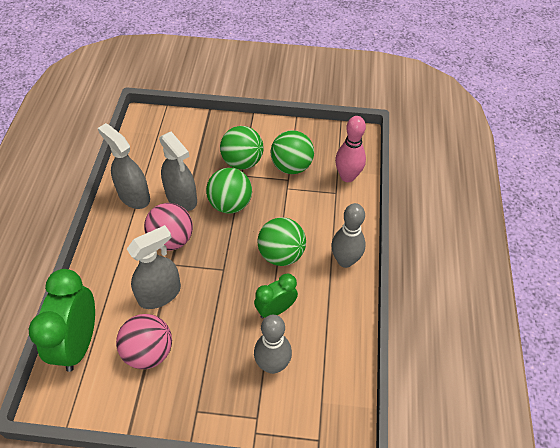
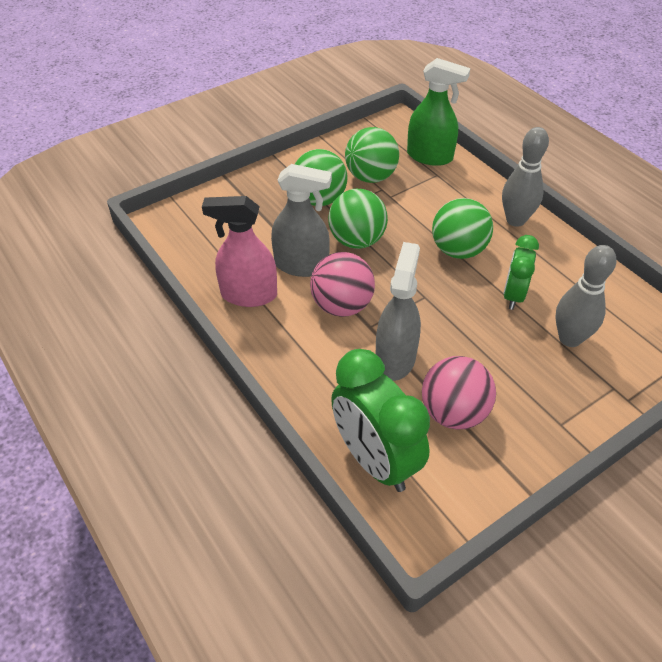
camera: 40 degrees left, 5 degrees down
grey spray bottle [98,123,150,209] -> pink spray bottle [202,196,277,307]
pink bowling pin [335,116,366,182] -> green spray bottle [407,58,470,166]

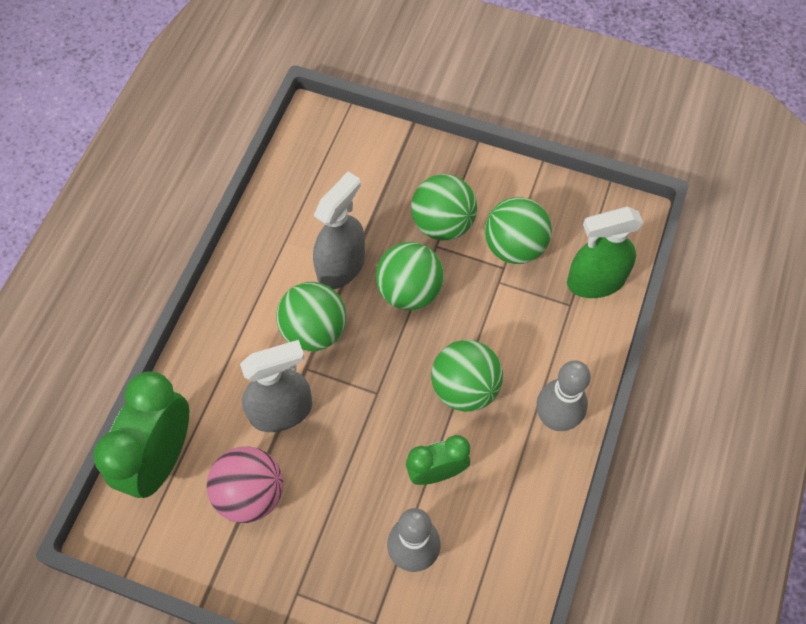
camera: 55 degrees right, 15 degrees up
pink spray bottle [202,196,277,307] -> none
grey spray bottle [271,164,332,277] -> grey spray bottle turned 120 degrees counterclockwise [313,172,365,289]
pink ball [310,252,375,317] -> green ball [276,282,346,352]
green spray bottle [407,58,470,166] -> green spray bottle turned 90 degrees clockwise [567,207,644,298]

